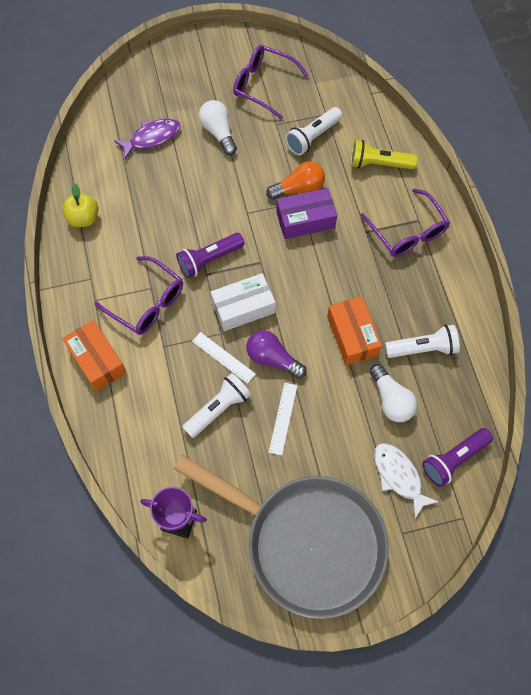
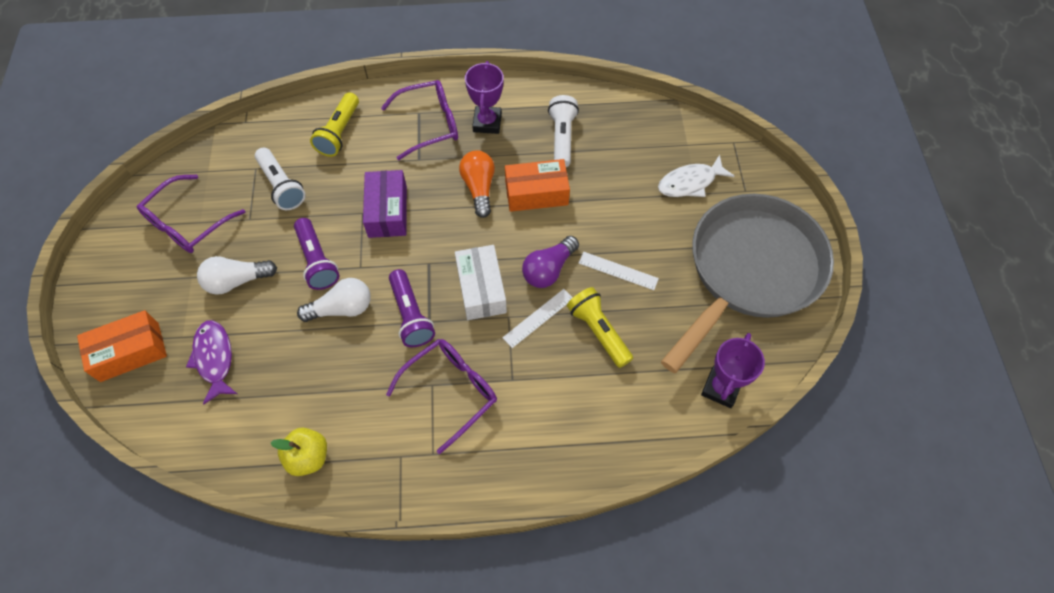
camera: 80 degrees left, 5 degrees down
orange box [62,320,127,391] -> orange box moved to [77,310,167,382]
white flashlight [183,373,251,438] -> yellow flashlight [567,287,633,368]
orange light bulb [266,161,325,200] -> orange light bulb moved to [459,151,495,218]
white light bulb [370,364,417,422] -> white light bulb moved to [297,278,371,322]
purple flashlight [422,428,493,487] -> purple flashlight moved to [294,218,339,290]
none -> purple trophy [465,61,504,134]

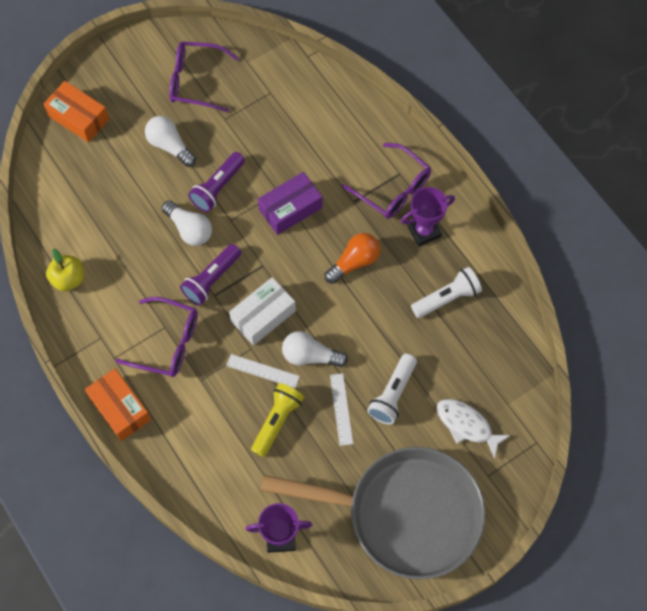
camera: 60 degrees right, 5 degrees up
purple fish [186,320,237,405] -> none
white flashlight [255,148,306,210] -> white flashlight moved to [367,354,417,425]
yellow flashlight [310,92,359,157] -> none
orange box [505,159,570,212] -> orange box moved to [85,368,151,441]
purple light bulb [522,236,579,288] -> white light bulb [282,331,348,367]

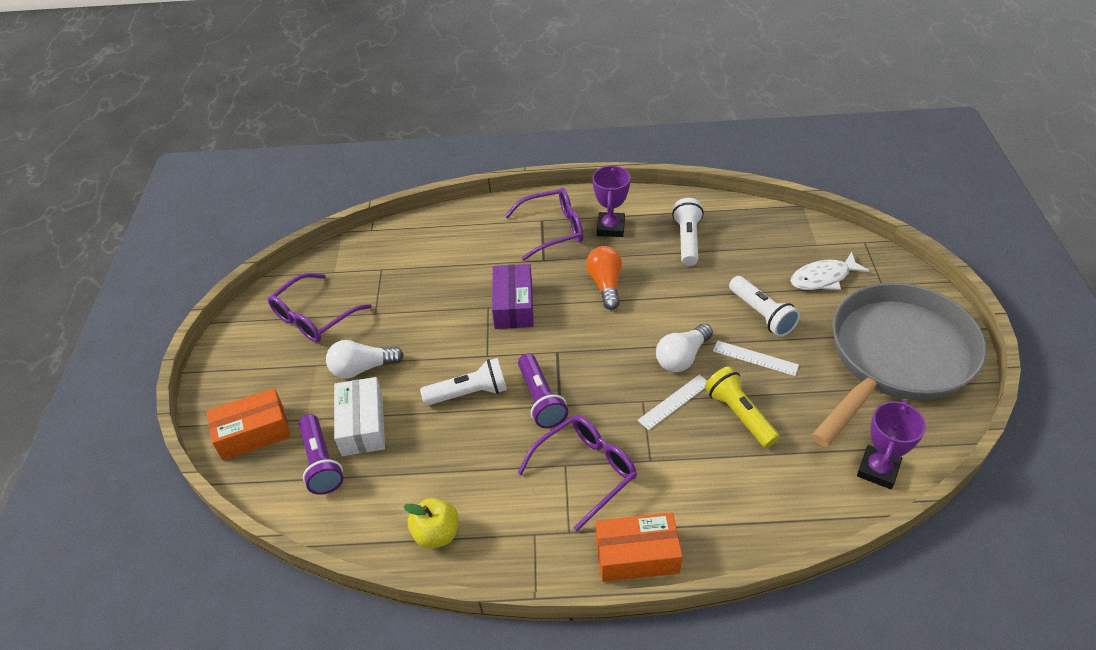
camera: 55 degrees left, 20 degrees down
white light bulb [162,200,212,246] -> white flashlight [420,358,507,406]
purple flashlight [188,152,245,212] -> purple flashlight moved to [299,414,343,495]
white box [229,277,296,346] -> white box moved to [334,377,385,456]

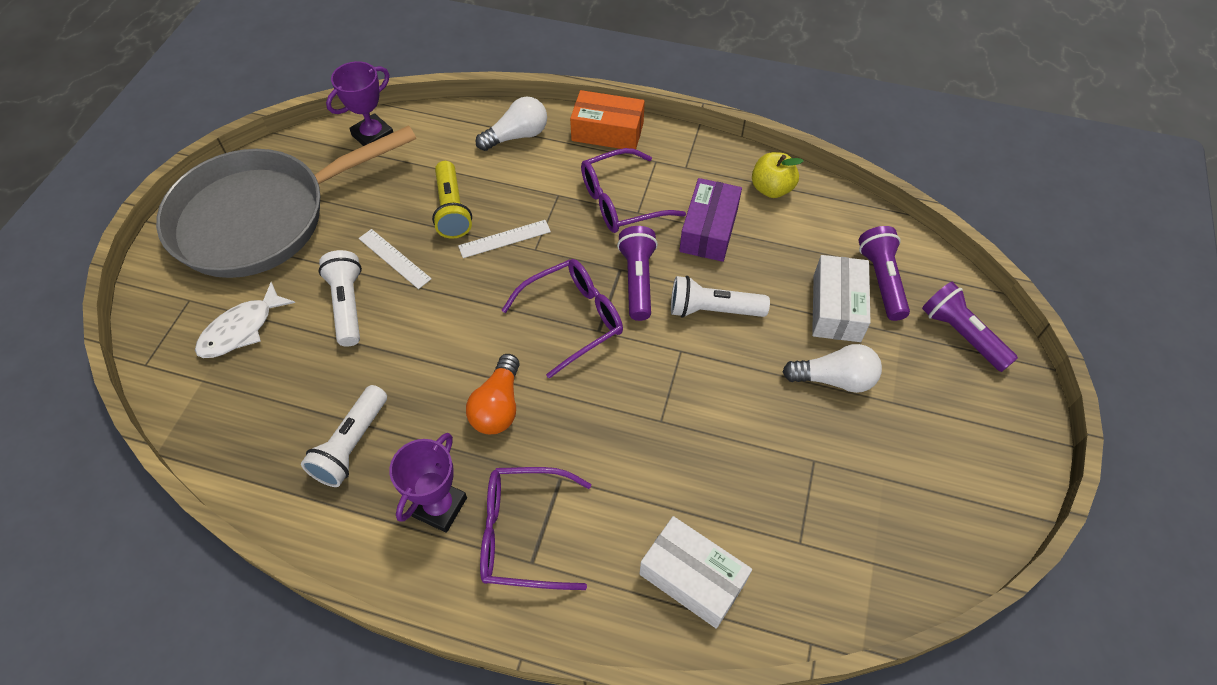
camera: 165 degrees left, 10 degrees up
orange box [206,388,291,461] -> purple flashlight [922,282,1018,372]
purple glasses [268,273,371,342] -> purple glasses moved to [501,259,623,379]
purple box [492,264,533,329] -> purple box moved to [679,178,742,262]
white light bulb [656,323,713,372] -> white light bulb moved to [475,96,547,151]
white fish [790,252,870,290] -> white fish turned 135 degrees clockwise [195,282,295,358]
none -> white box [639,516,752,629]

